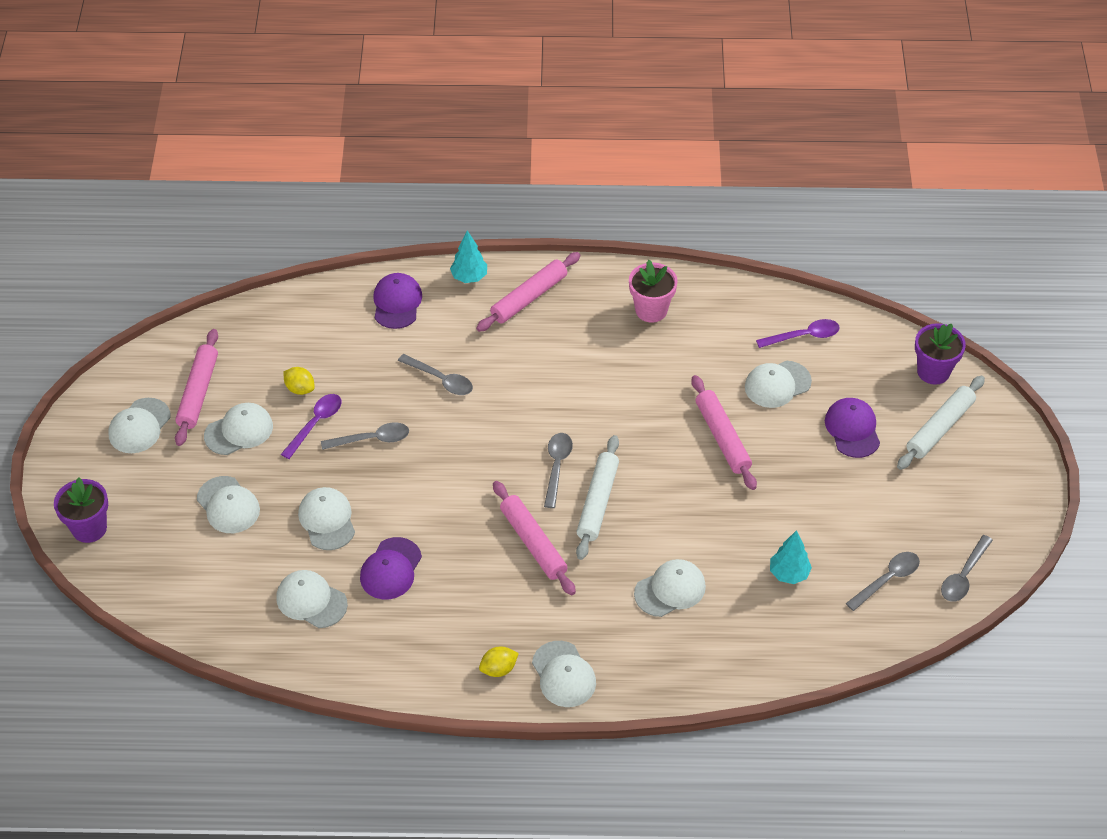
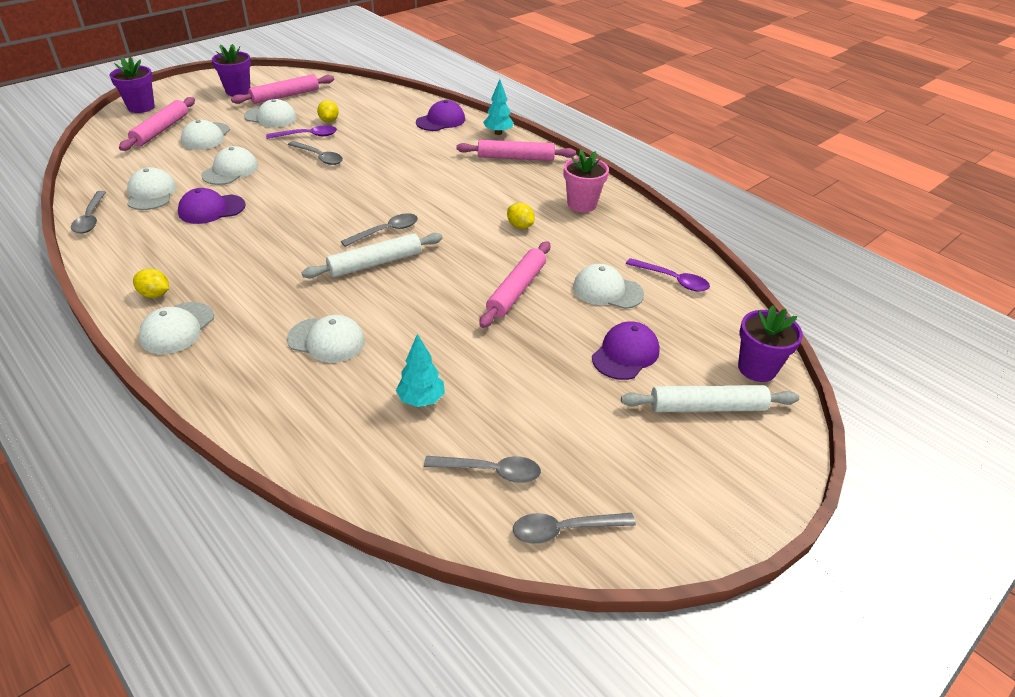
camera: 45 degrees right, 10 degrees down
white cap [108,398,171,453] -> purple flower pot [212,44,251,96]
grey spoon [398,354,473,395] -> grey spoon moved to [71,191,106,234]
pink rolling pin [493,481,576,595] -> pink rolling pin moved to [119,97,195,151]
none -> yellow lemon [507,203,534,229]

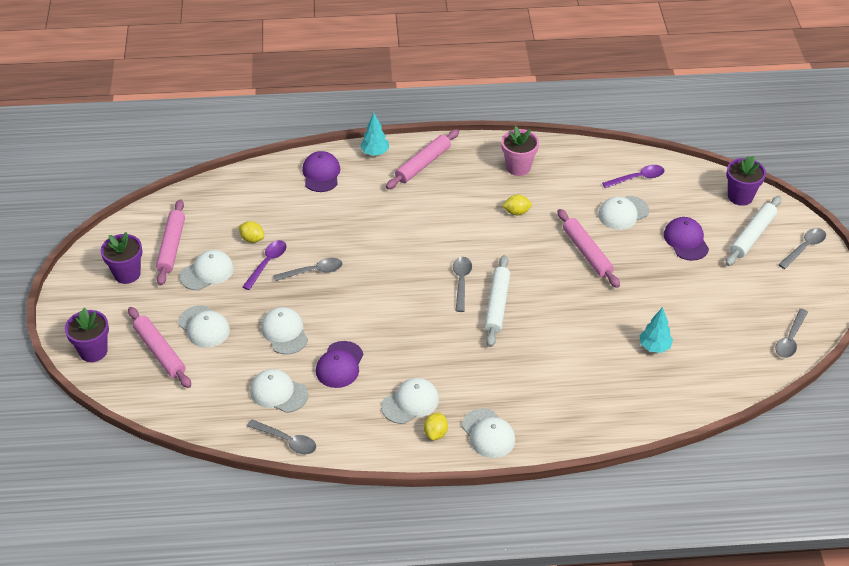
camera: 50 degrees left, 5 degrees up
yellow lemon [133,268,169,298] -> yellow lemon turned 45 degrees counterclockwise [424,412,448,440]
white cap [287,315,365,363] -> white cap moved to [381,378,439,424]
grey spoon [424,456,541,483] -> grey spoon moved to [778,228,826,269]

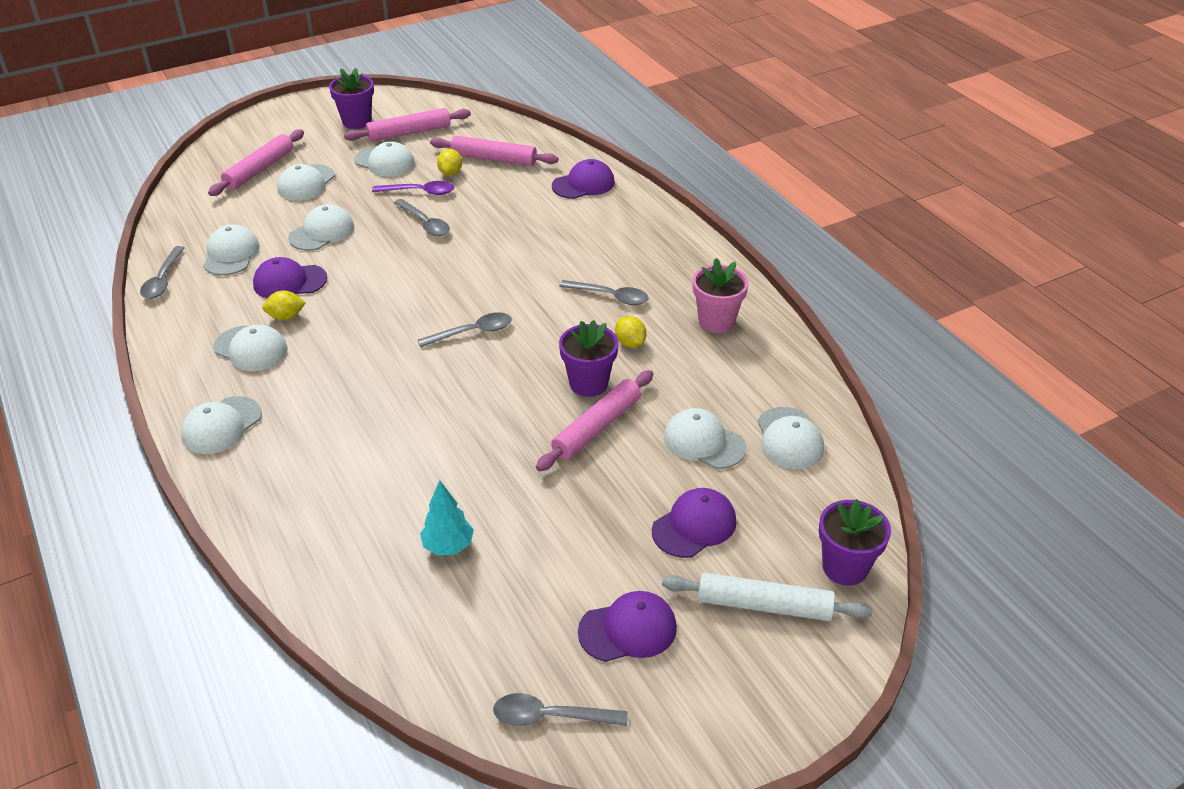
camera: 65 degrees right, 5 degrees down
purple flower pot [65,308,109,362] -> purple flower pot moved to [559,320,619,397]
turquoise tree [360,113,389,156] -> none
pink rolling pin [386,129,459,189] -> pink rolling pin moved to [430,136,558,166]
yellow lemon [424,412,448,440] -> yellow lemon moved to [262,291,306,320]
white rolling pin [484,255,510,347] -> none
purple spoon [602,165,665,188] -> white cap [758,407,824,469]
grey spoon [778,228,826,269] -> grey spoon moved to [559,280,649,305]
none -> purple cap [578,591,677,662]

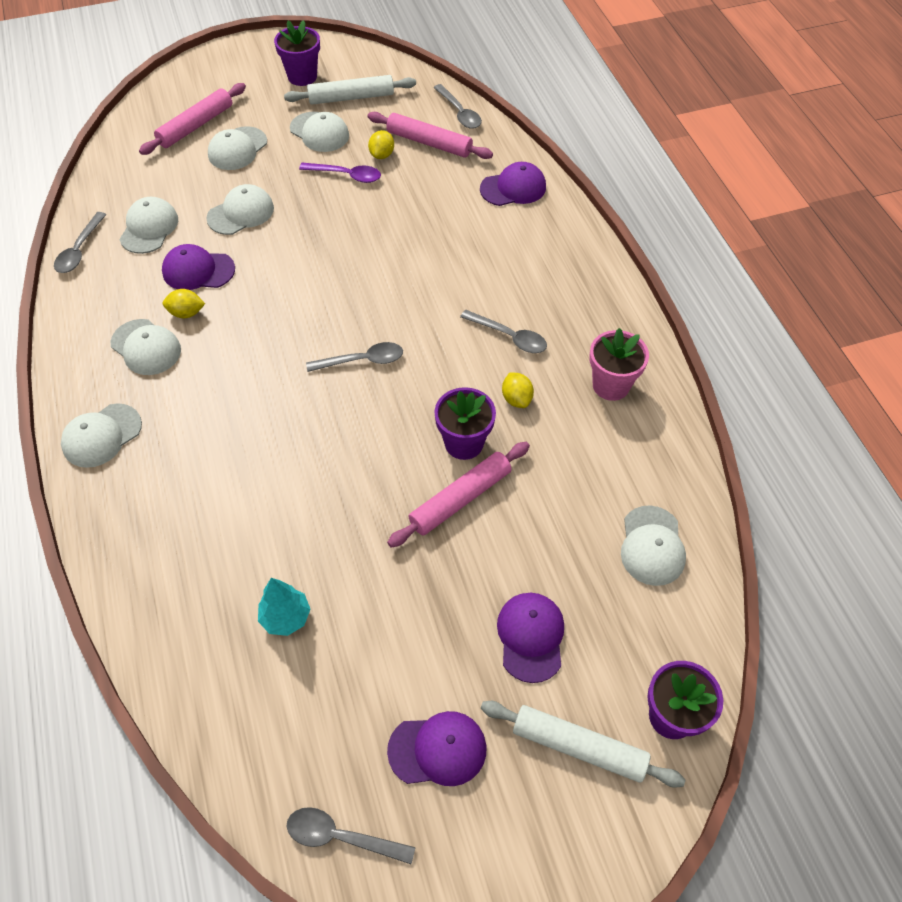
camera: 10 degrees right, 15 degrees up
pink rolling pin [344,108,471,142] -> white rolling pin [284,75,416,105]
grey spoon [394,199,450,236] -> grey spoon moved to [433,84,482,129]
purple cap [652,488,737,558] -> purple cap turned 60 degrees counterclockwise [497,593,564,683]
white cap [664,408,746,469] -> none

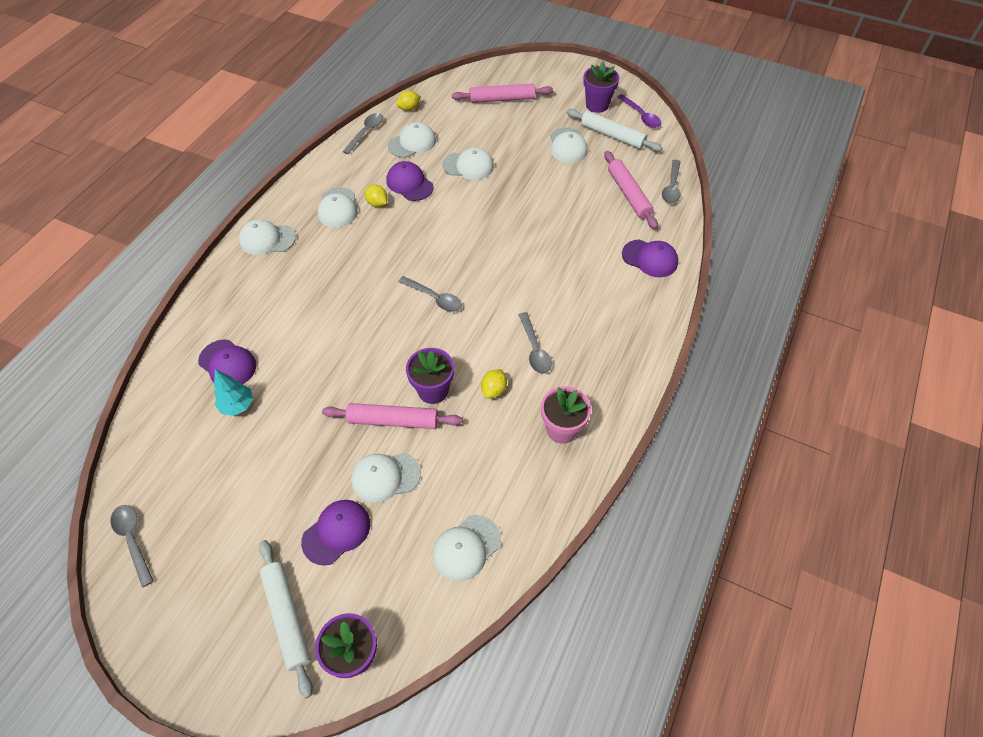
camera: 45 degrees right, 0 degrees up
grey spoon [54,212,107,273] -> grey spoon turned 150 degrees clockwise [342,113,383,154]
white cap [208,126,267,170] -> white cap moved to [351,453,421,503]
purple spoon [299,163,381,183] -> purple spoon moved to [617,94,661,128]
yellow lemon [368,130,394,159] -> yellow lemon moved to [396,90,421,111]
purple cap [387,711,486,786] -> purple cap moved to [198,339,256,384]

